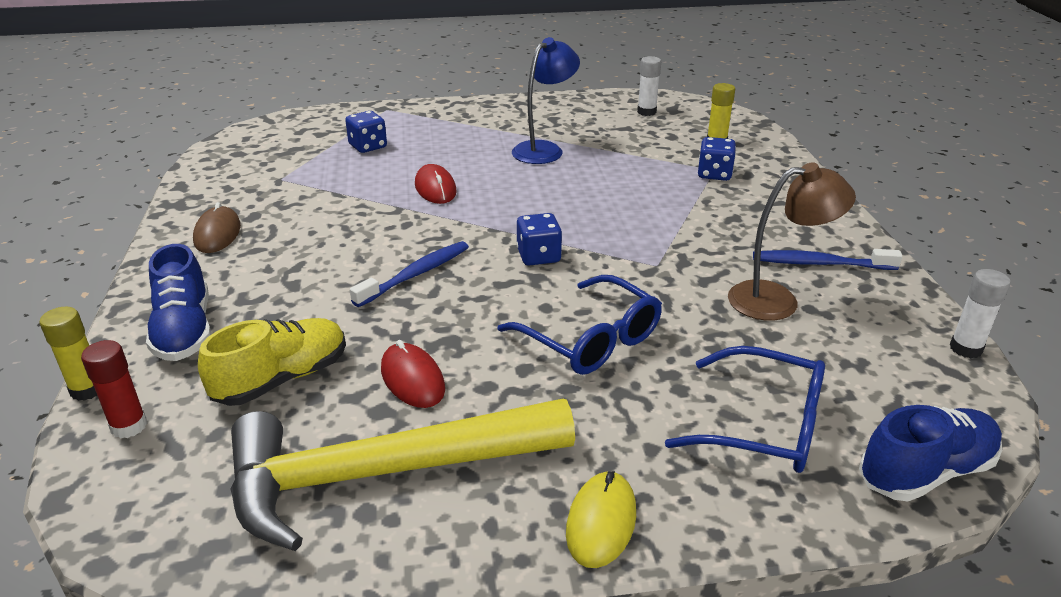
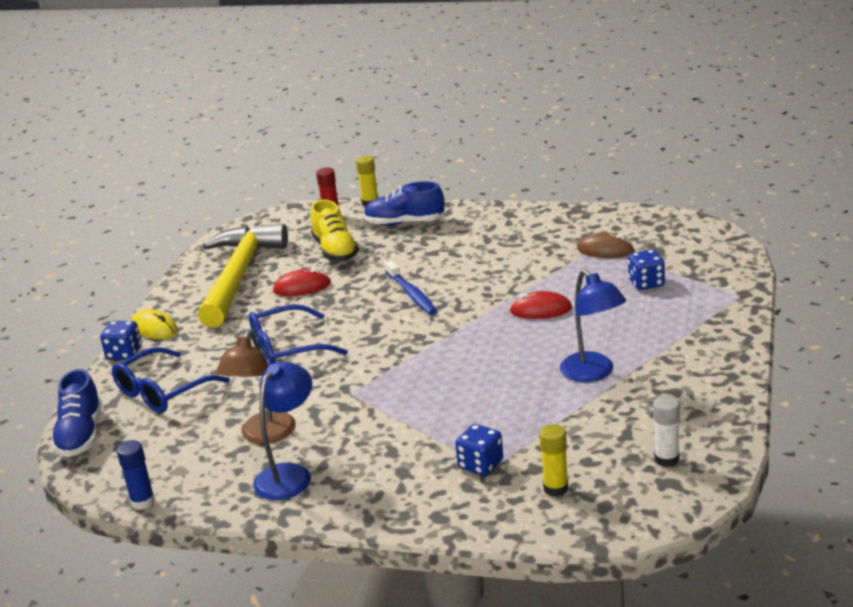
camera: 115 degrees right, 5 degrees down
brown mouse [193,202,241,253] -> brown mouse moved to [577,233,635,258]
blue dice [516,213,562,266] -> blue dice moved to [100,321,142,360]
blue toothbrush [753,249,902,270] -> blue lamp [253,362,312,500]
white glue stick [950,269,1011,358] -> blue glue stick [117,440,155,510]

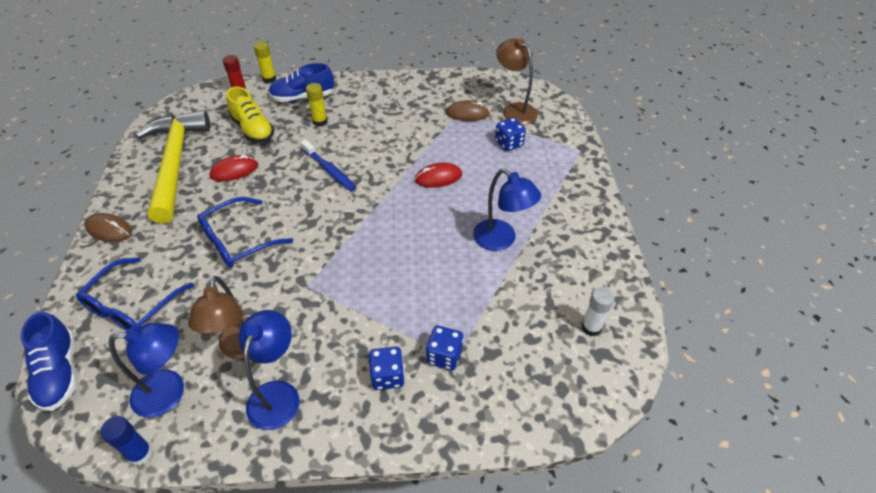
camera: 20 degrees left, 20 degrees up
blue dice [100,321,142,360] -> blue dice moved to [369,347,405,390]
yellow mouse [131,309,178,339] -> brown mouse [84,213,132,242]
yellow glue stick [539,424,568,497] -> yellow glue stick moved to [306,83,327,127]
none -> blue lamp [109,323,184,418]
none -> brown lamp [496,38,538,125]

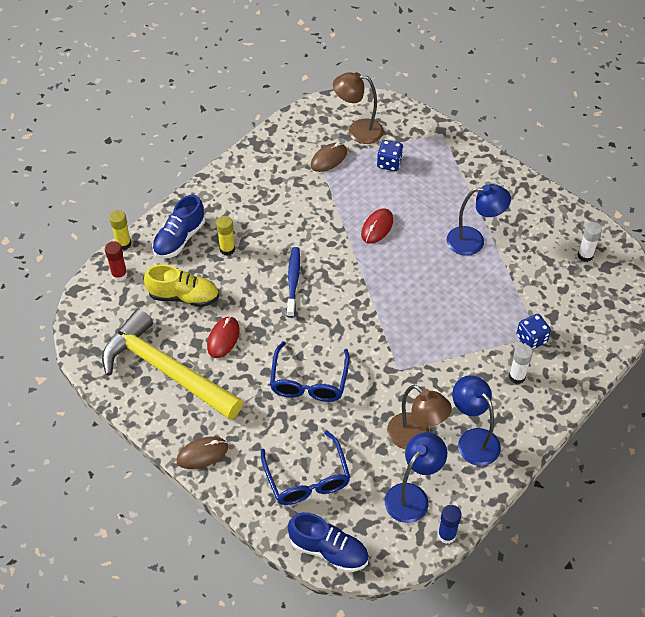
camera: 45 degrees left, 5 degrees up
blue toothbrush [300,139,356,191] -> blue toothbrush turned 90 degrees counterclockwise [286,247,300,318]
blue dice [369,347,405,390] -> white glue stick [509,344,533,384]

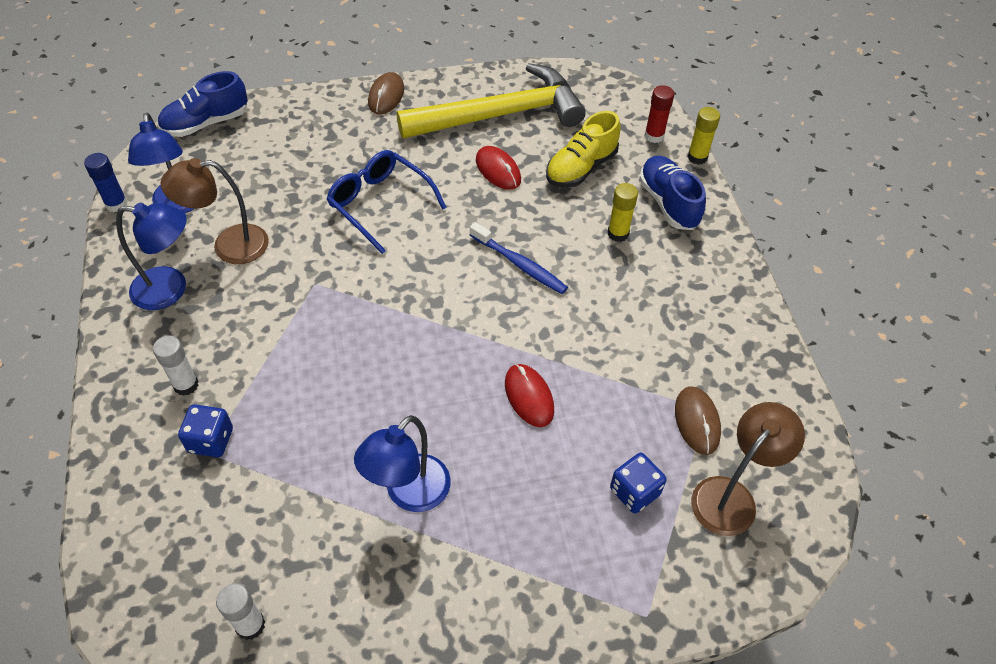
camera: 125 degrees right, 0 degrees up
blue glasses [261,431,350,505] -> none

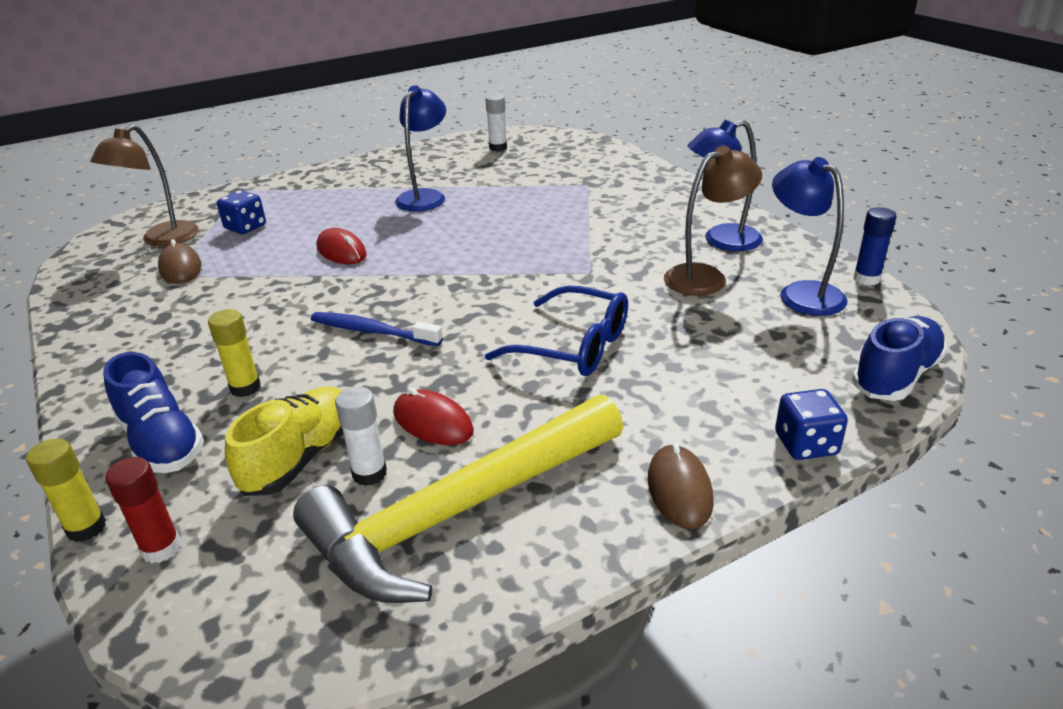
camera: 165 degrees right, 20 degrees down
white glue stick [153,336,199,396] -> white glue stick moved to [335,387,387,486]
blue dice [178,404,233,457] -> blue dice moved to [775,389,848,460]

